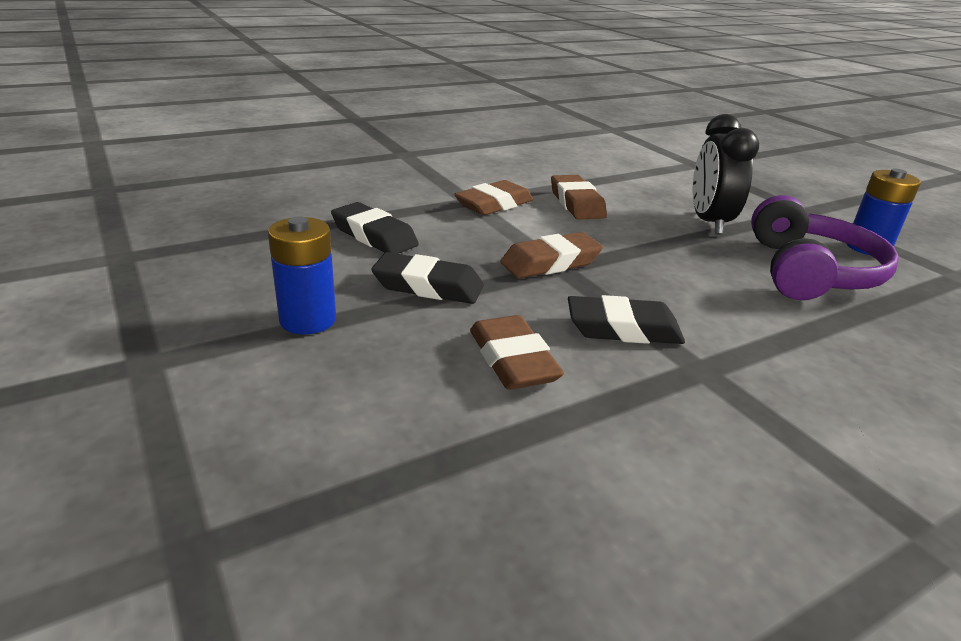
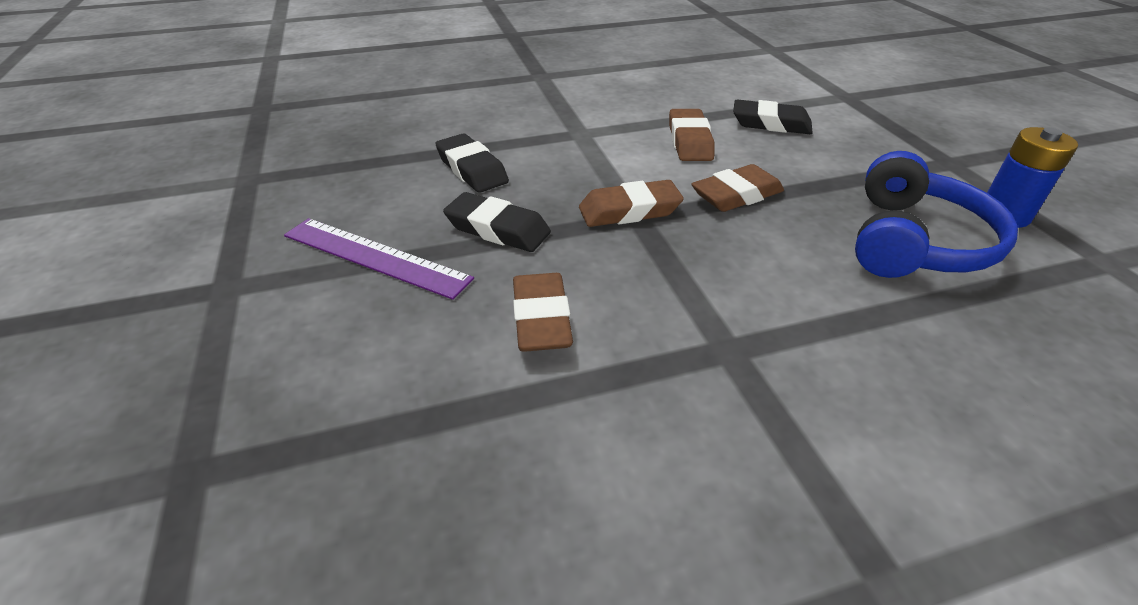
camera: 15 degrees right, 10 degrees up
blue battery [268,217,336,334] -> purple ruler [284,218,474,300]
brown eraser [454,180,533,215] -> brown eraser moved to [691,164,784,212]
black eraser [568,295,685,344] -> black eraser moved to [733,99,813,134]
black clock [693,114,759,235] -> none
purple headphones [751,195,899,300] -> blue headphones [855,151,1018,278]

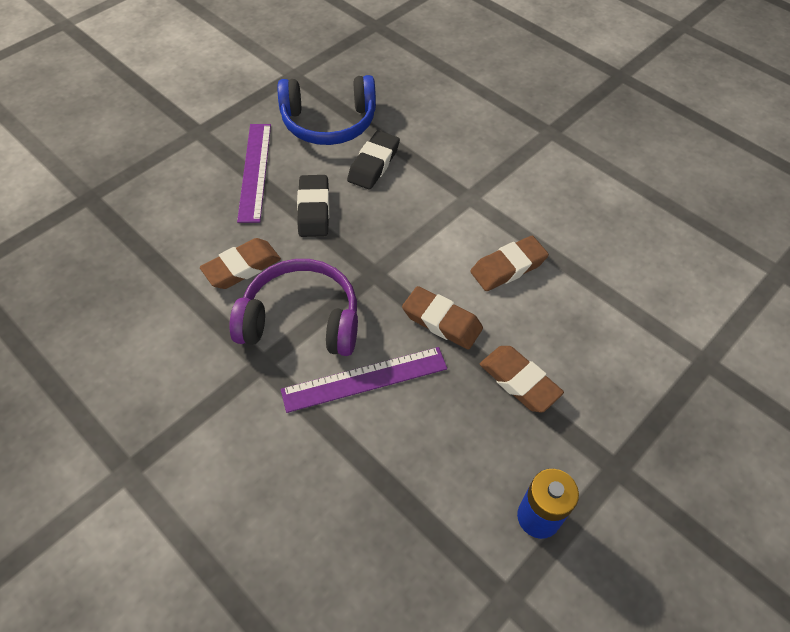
camera: 60 degrees right, 15 degrees up
brown eraser [579,180,684,227] -> brown eraser moved to [480,346,564,413]
black eraser [733,99,813,134] -> none
blue headphones [855,151,1018,278] -> blue headphones moved to [277,75,376,145]
none -> purple headphones [230,259,358,356]
none -> purple ruler [281,347,447,413]

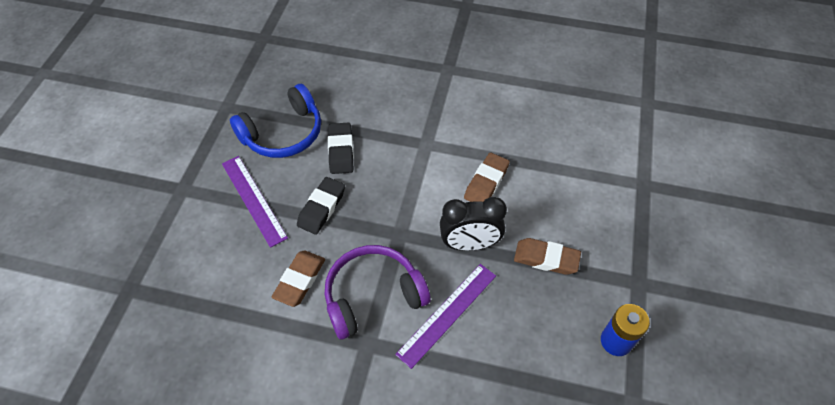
camera: 30 degrees left, 0 degrees up
black eraser [297,175,329,237] -> black eraser turned 60 degrees clockwise [297,177,345,235]
brown eraser [402,286,483,349] -> black clock [440,197,507,251]

